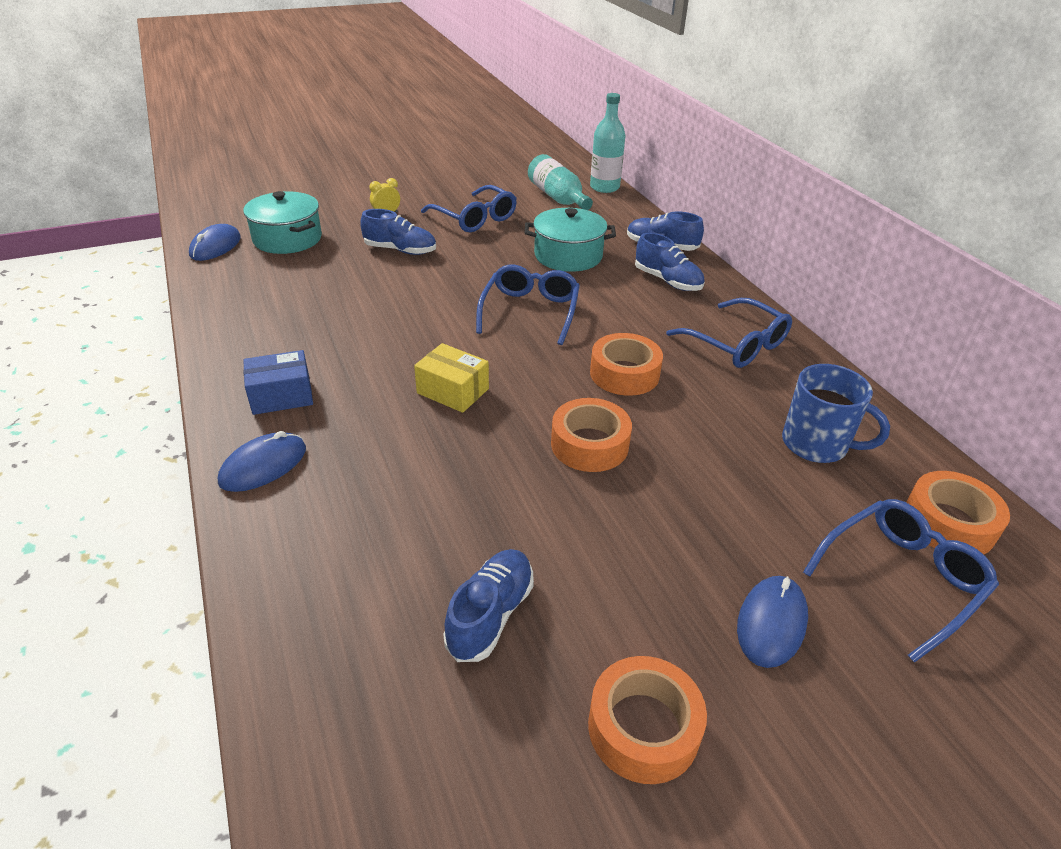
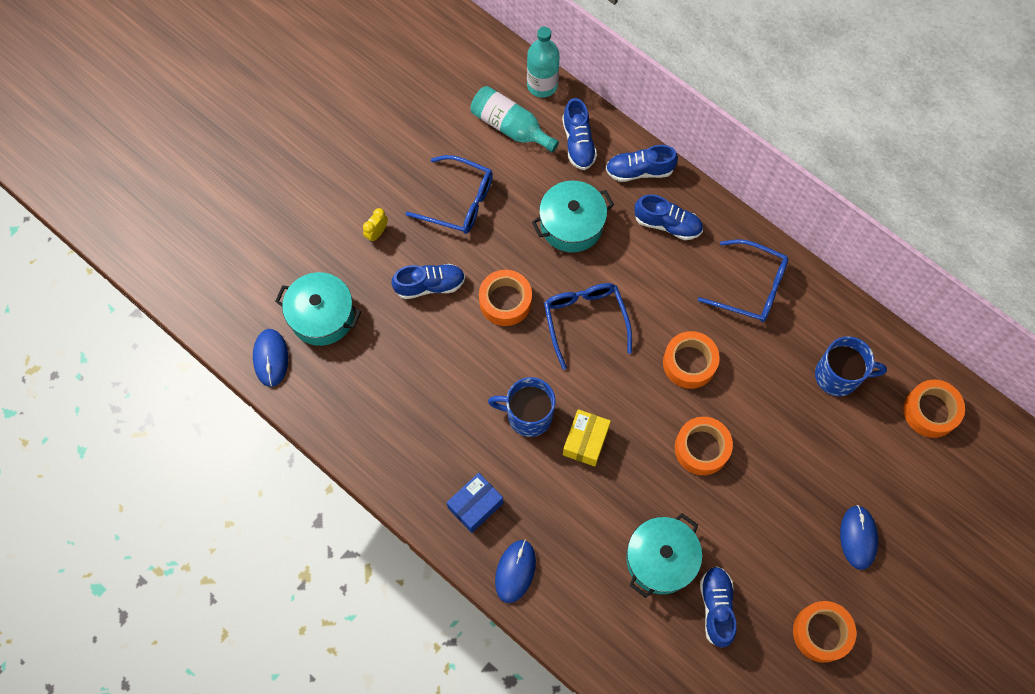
camera: 25 degrees left, 30 degrees up
yellow box [414,343,489,413] -> yellow box turned 75 degrees counterclockwise [563,409,611,467]
blue glasses [803,499,999,663] -> none
none -> orange tape [479,270,532,326]
none -> blue mug [488,377,556,437]
none -> blue shoe [562,98,597,170]
none -> turquoise pot [626,513,702,598]

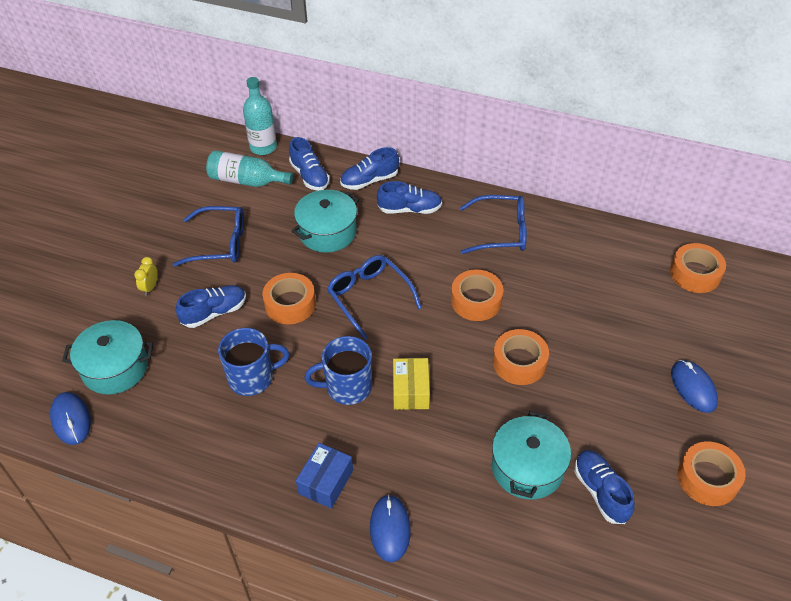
camera: 20 degrees left, 20 degrees down
blue mug [815,336,887,396] -> blue mug moved to [218,328,289,396]

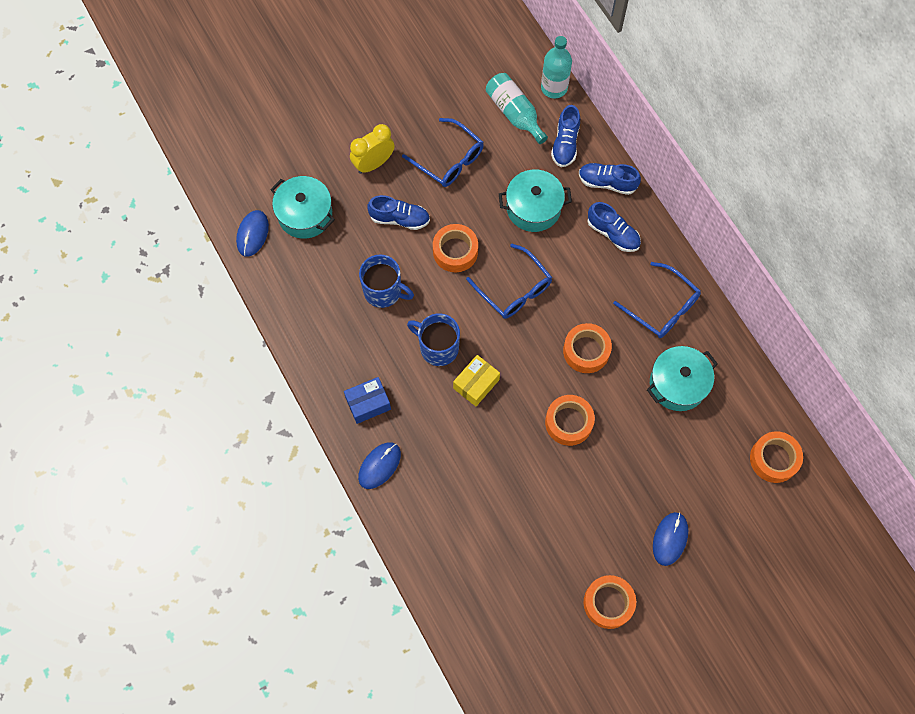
camera: 40 degrees right, 20 degrees up
yellow clock [134,257,158,296] -> yellow clock [350,124,395,174], size x1.81
blue glasses [327,255,422,340] -> blue glasses turned 135 degrees clockwise [466,244,552,319]
turquoise pot [492,411,571,500] -> turquoise pot moved to [647,346,718,411]
blue shoe [574,450,634,524] -> none

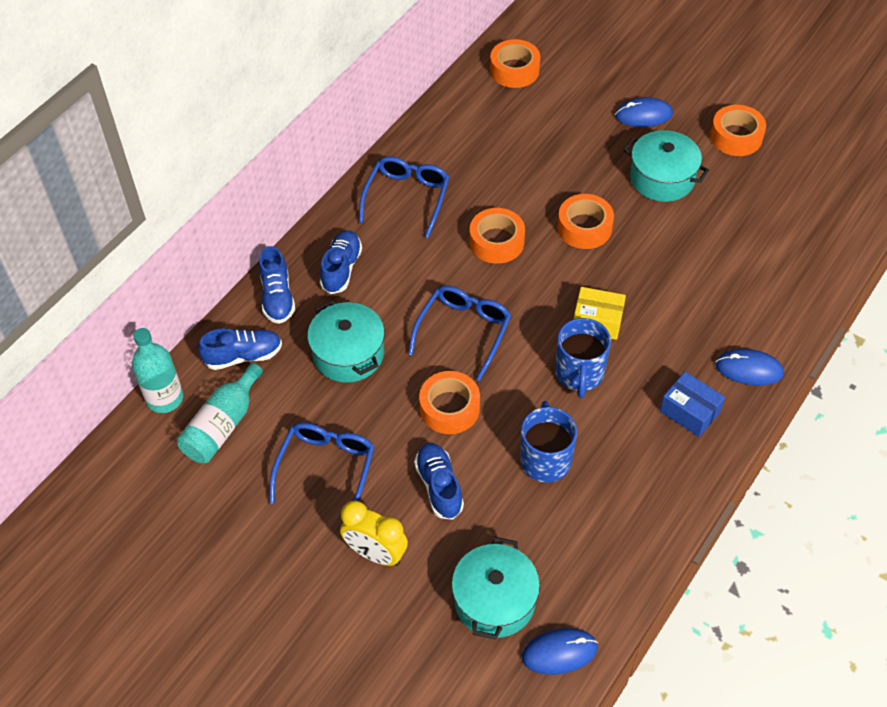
camera: 115 degrees left, 15 degrees down
turquoise pot [647,346,718,411] -> turquoise pot moved to [624,130,709,202]

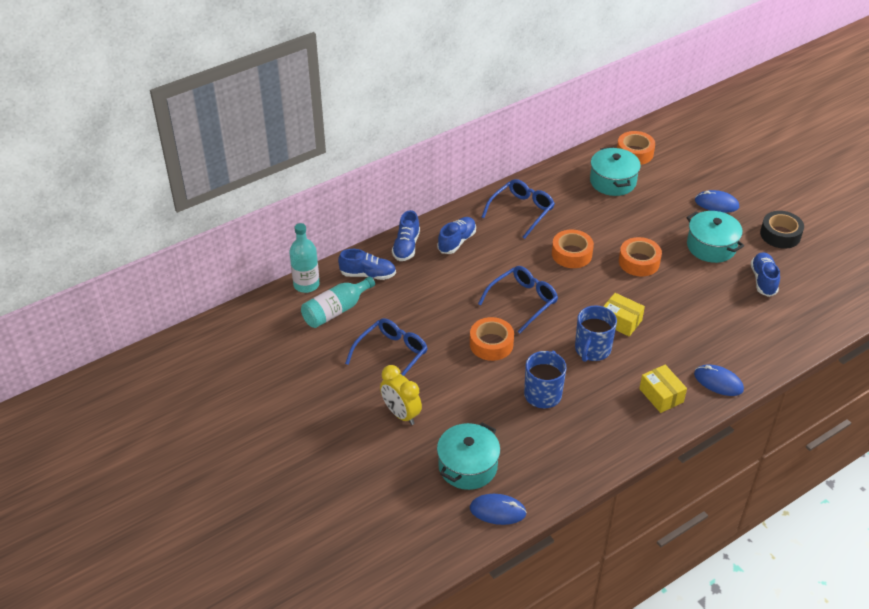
camera: 20 degrees right, 10 degrees down
turquoise pot [307,300,385,383] -> turquoise pot moved to [590,147,641,196]
blue shoe [414,443,464,520] -> blue shoe moved to [751,252,780,297]
blue box [660,372,725,437] -> yellow box [639,365,687,413]
orange tape [710,105,766,156] -> black tape [760,211,804,249]

